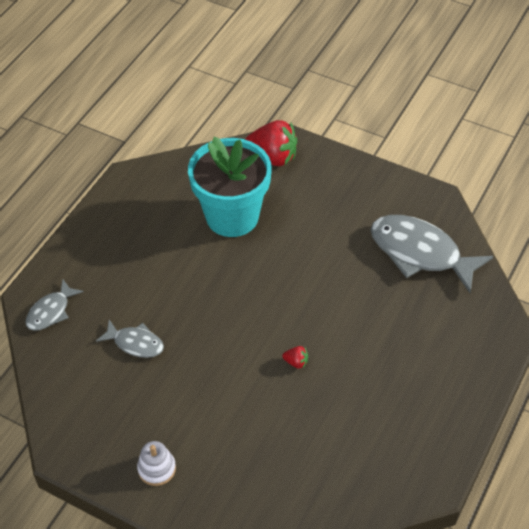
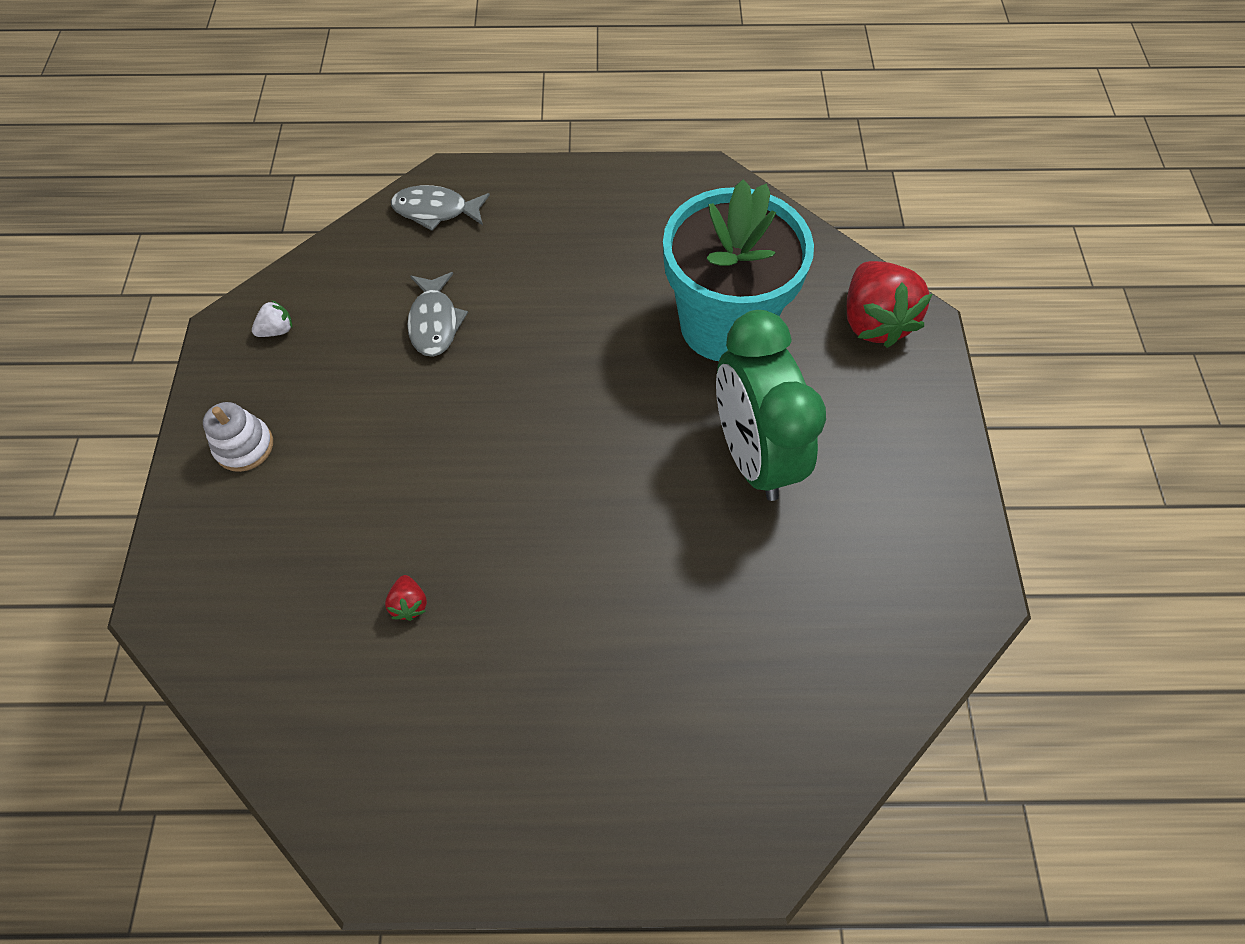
camera: 60 degrees right, 10 degrees up
red strawberry [282,346,308,369] -> red strawberry moved to [385,575,427,621]
grey fish [370,215,493,293] -> none
none -> white strawberry [252,300,292,337]
none -> green clock [716,310,826,501]

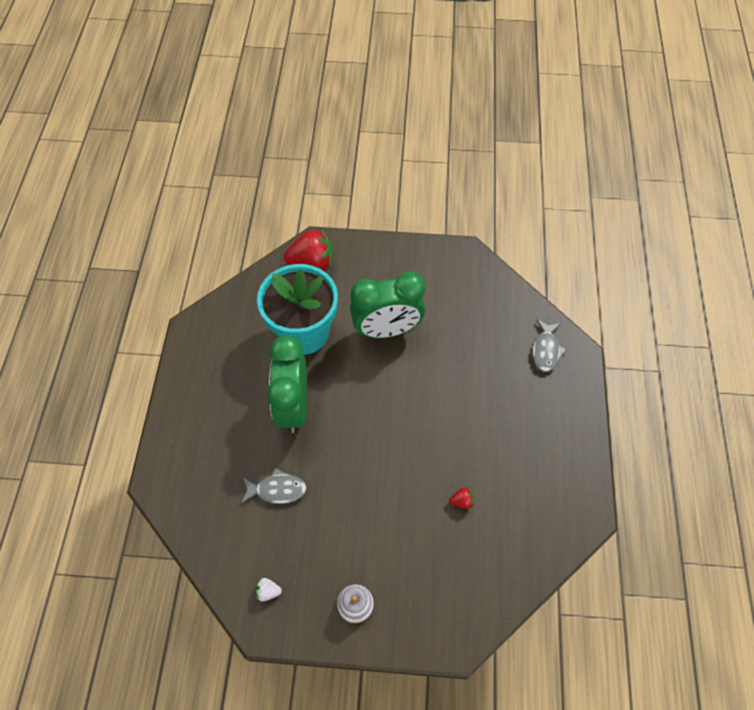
camera: 85 degrees left, 0 degrees up
white strawberry [252,300,292,337] -> white strawberry turned 60 degrees counterclockwise [255,578,282,602]
grey fish [391,185,490,231] -> grey fish moved to [532,320,567,372]
none -> green clock [267,335,307,433]

